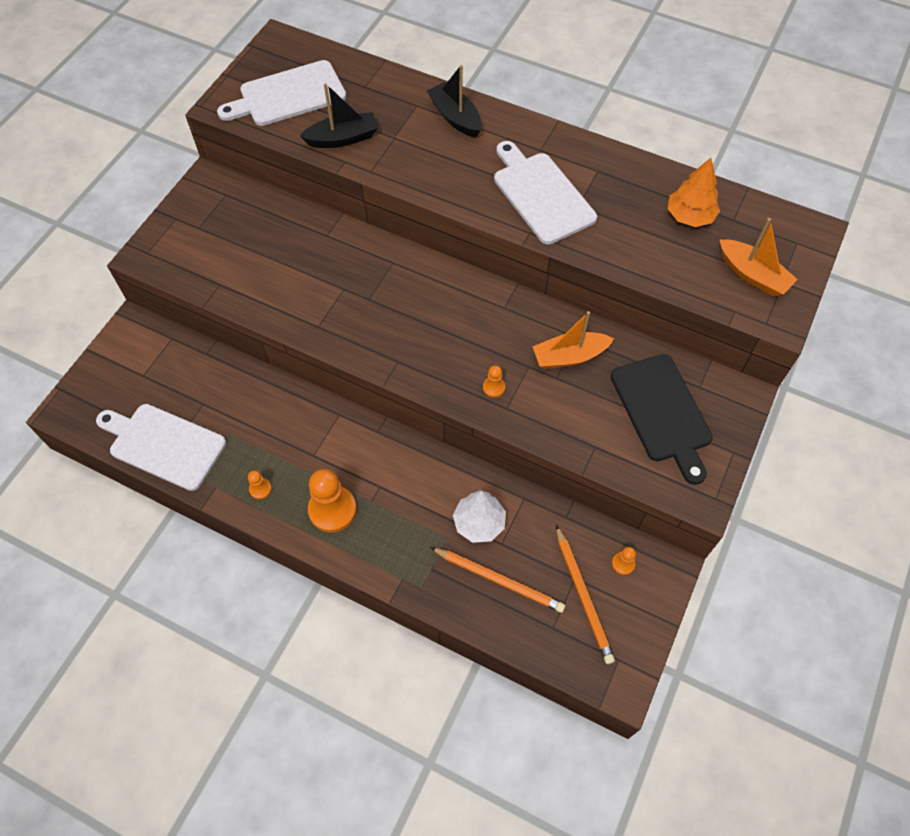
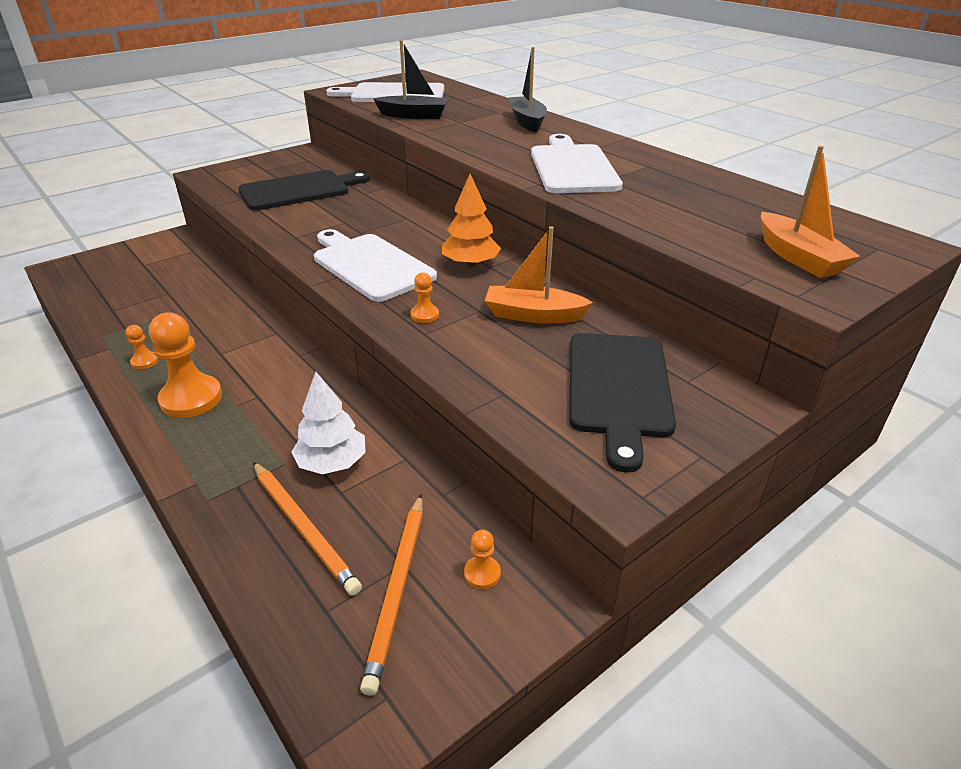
camera: 25 degrees right, 25 degrees down
white cutting board [96,404,226,491] -> white cutting board moved to [314,229,437,302]
orange tree [668,158,720,227] -> orange tree moved to [442,174,501,267]
none -> black cutting board [238,170,370,211]

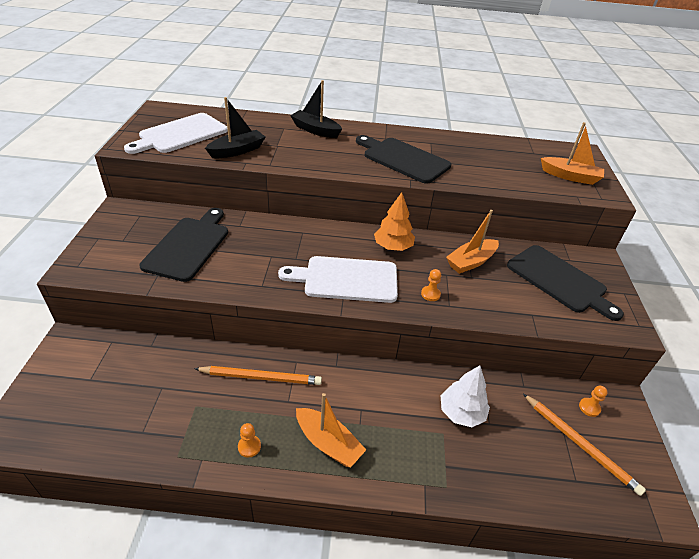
camera: 50 degrees left, 5 degrees up
orange pawn [149,312,222,418] -> orange boat [296,393,366,468]
orange pencil [253,462,362,596] -> orange pencil moved to [194,366,322,385]
white cutting board [531,134,623,193] -> black cutting board [356,135,451,184]

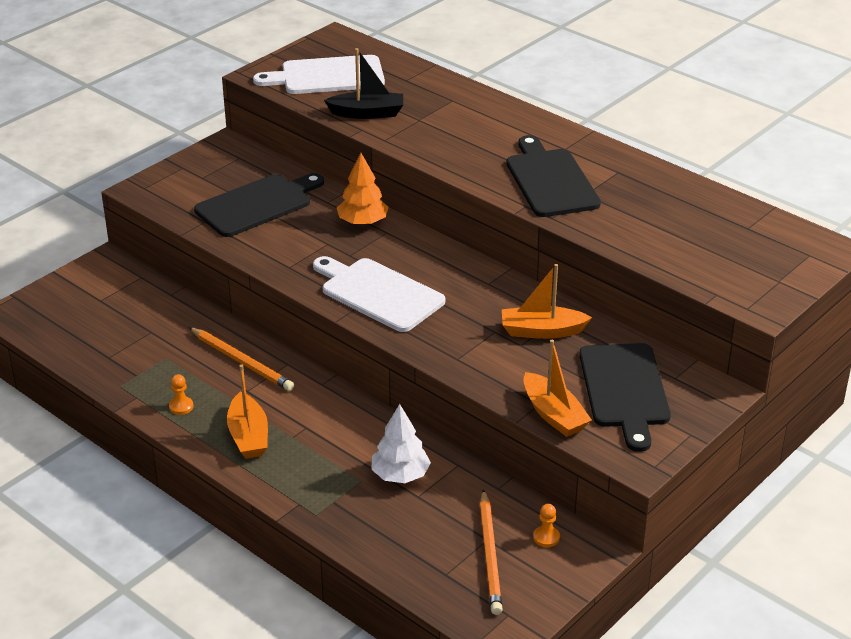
camera: 40 degrees right, 5 degrees down
black boat [290,80,342,138] -> none
orange tree [374,192,415,251] -> orange tree moved to [337,153,389,226]
orange pawn [421,269,441,301] -> none
orange boat [541,122,604,185] -> orange boat moved to [524,340,592,437]

